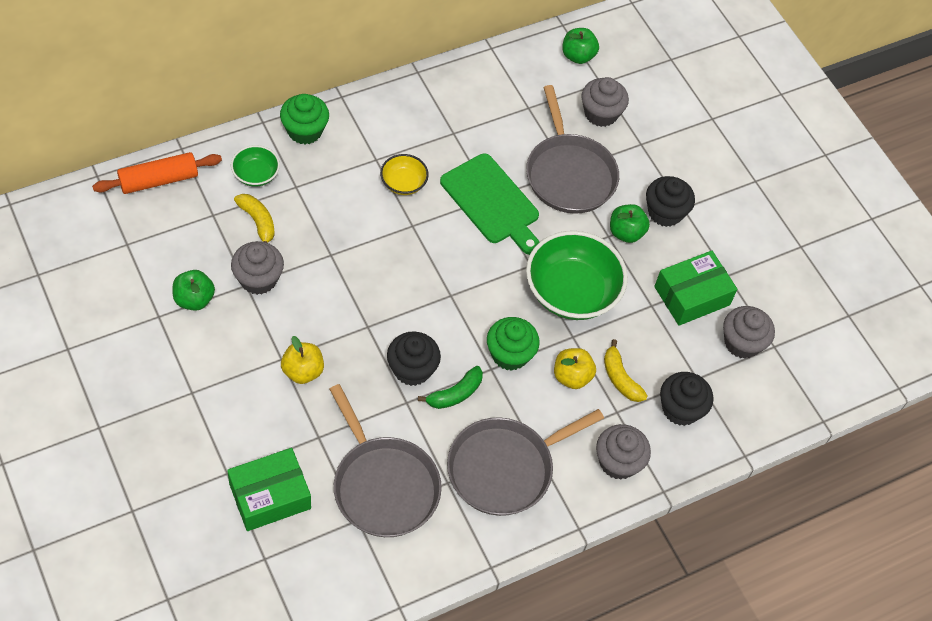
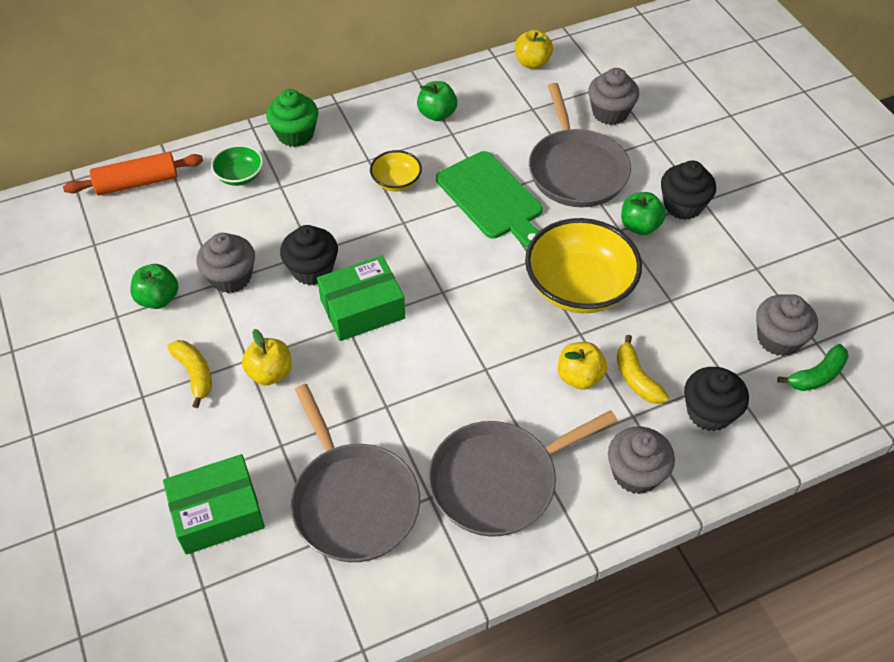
camera: 10 degrees right, 5 degrees down
yellow banana [234,194,275,243] -> yellow banana moved to [168,340,212,408]
black cupcake [387,331,441,386] -> black cupcake moved to [280,225,338,285]
green banana [418,366,483,409] -> green banana moved to [777,344,849,391]
green cupcake [487,317,540,371] -> none
green bowl [526,231,628,320] -> yellow bowl [525,218,642,313]
green apple [562,28,599,64] -> green apple moved to [417,81,457,121]
green box [654,251,737,326] -> green box moved to [317,256,405,341]
none -> yellow apple [514,30,553,69]

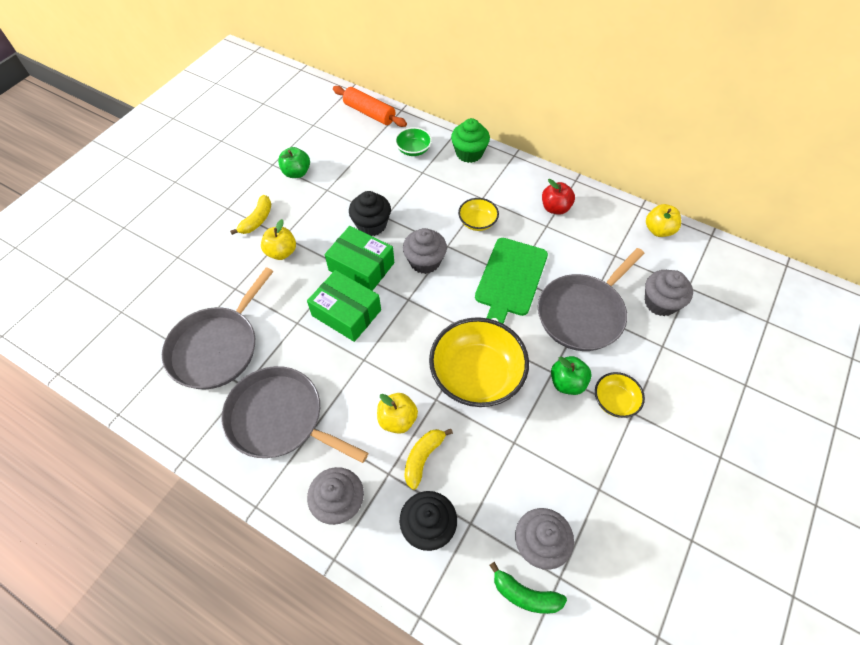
camera: 55 degrees right, 5 degrees up
green box [163,454,265,555] -> green box moved to [307,270,381,342]
grey cupcake [197,233,255,293] -> grey cupcake moved to [403,228,447,274]
green apple [417,81,457,121] -> red apple [542,179,575,215]
black cupcake [661,160,716,220] -> yellow bowl [595,372,645,418]

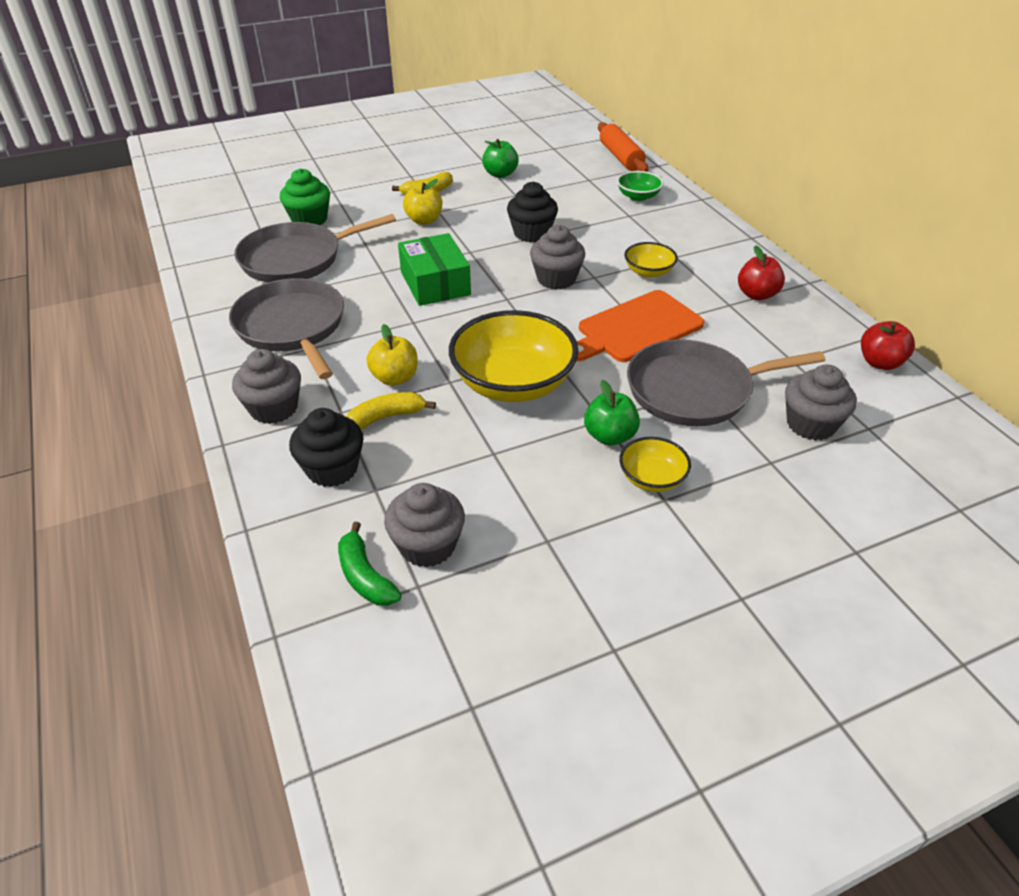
camera: 35 degrees right, 15 degrees down
green box [325,226,394,291] -> none
green cupcake [451,118,490,163] -> green cupcake moved to [280,168,330,225]
green cutting board [475,238,548,324] -> orange cutting board [576,290,704,362]
yellow apple [646,204,681,237] -> red apple [861,321,915,370]

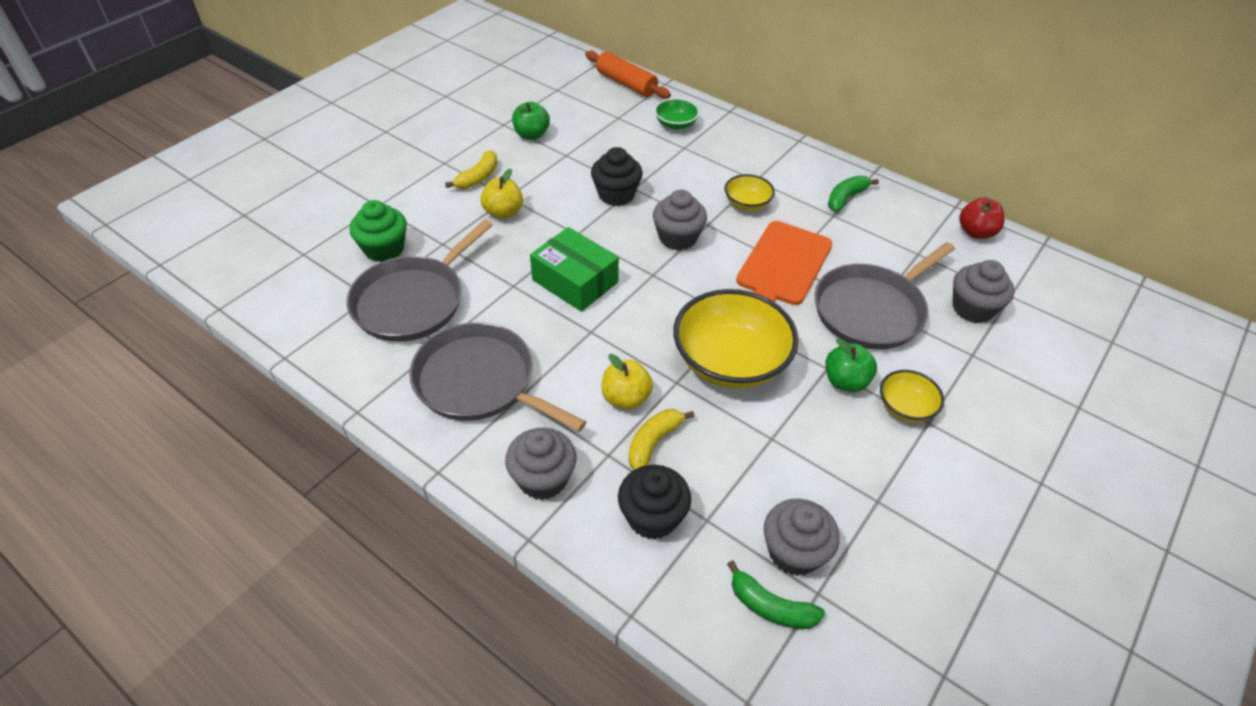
camera: 30 degrees left, 5 degrees up
red apple [738,245,785,300] -> green banana [828,175,879,212]

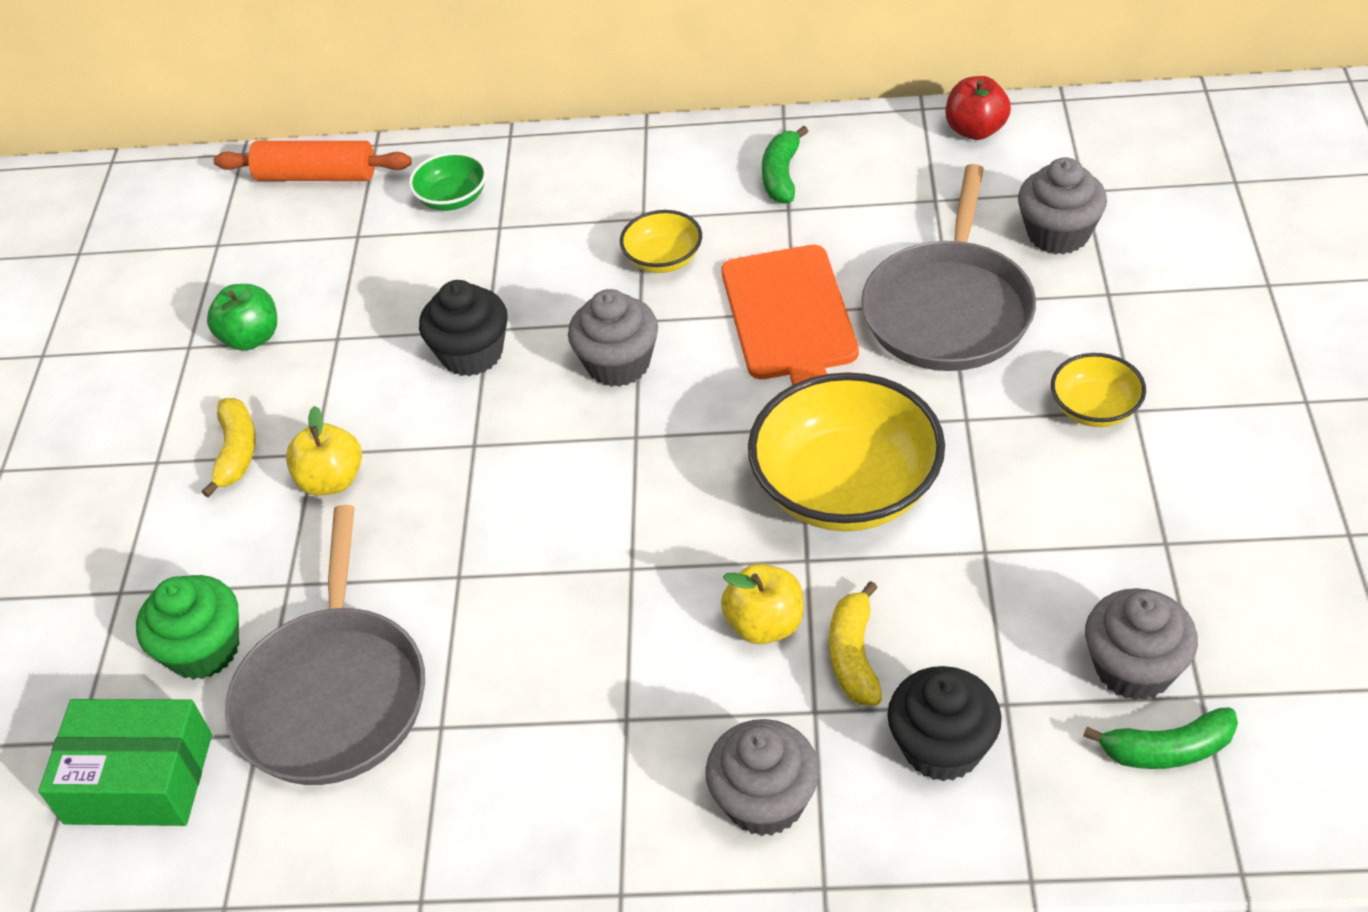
camera: 30 degrees left, 0 degrees up
grey pan [409,322,586,432] -> none
green box [530,227,619,312] -> green box moved to [38,699,212,826]
green apple [826,338,877,392] -> none

